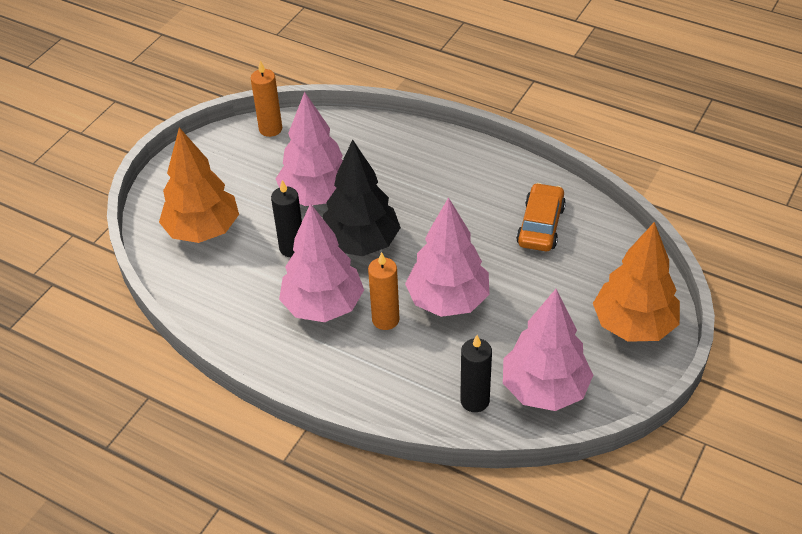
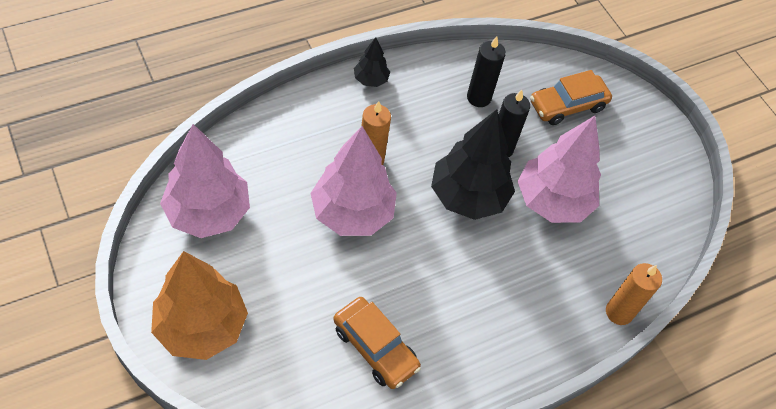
camera: 115 degrees right, 10 degrees up
orange tree [159,127,239,243] -> orange car [530,70,612,125]
orange candle [251,61,282,137] -> orange candle moved to [606,263,662,325]
pink tree [279,203,364,322] -> none
black candle [460,335,492,412] -> black candle moved to [467,36,506,107]
none -> black tree [354,37,390,87]

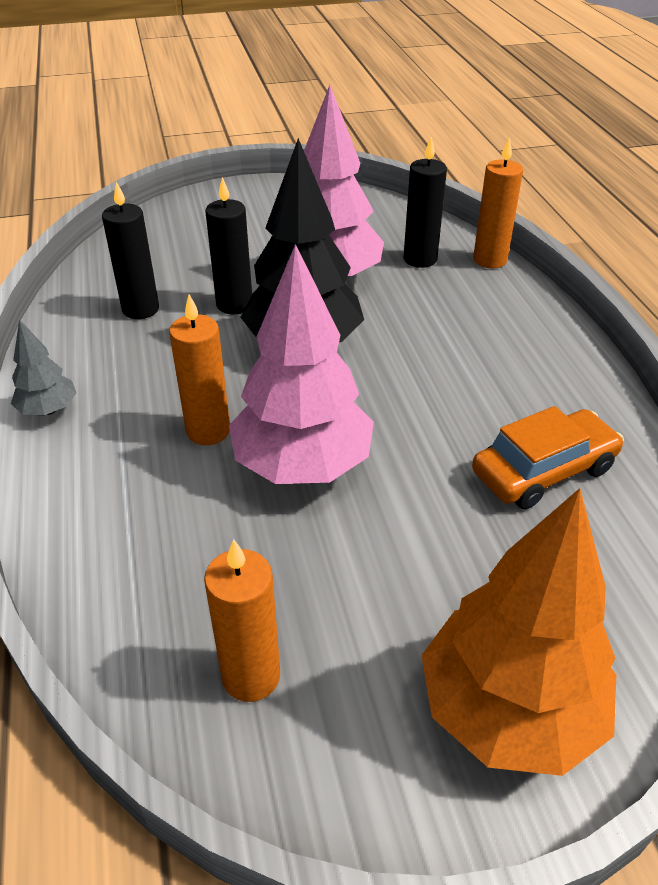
camera: 70 degrees left, 15 degrees down
pink tree [160,124,250,238] -> orange candle [204,539,280,702]
black tree [354,37,390,87] -> grey tree [11,319,76,415]
orange car [530,70,612,125] -> none
none -> black candle [404,137,447,268]

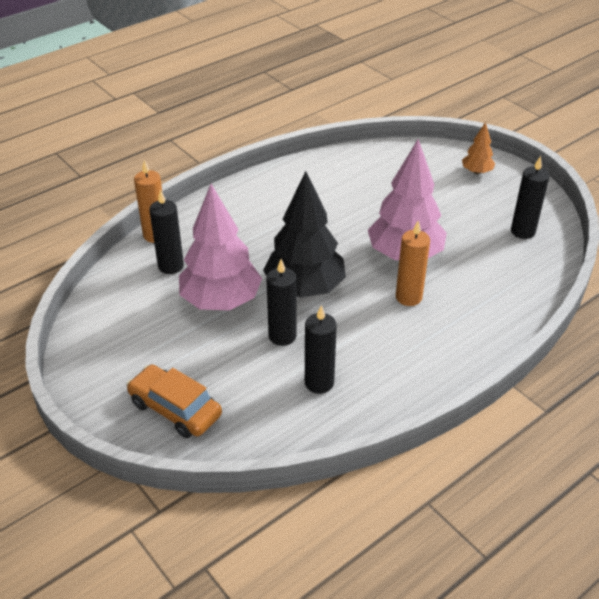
camera: 115 degrees left, 0 degrees up
grey tree [11,319,76,415] -> none
orange candle [204,539,280,702] -> black candle [511,156,550,239]
orange tree [422,488,616,776] -> orange tree [462,122,495,174], size x0.48
orange car [472,406,624,509] -> orange car moved to [126,365,222,438]

